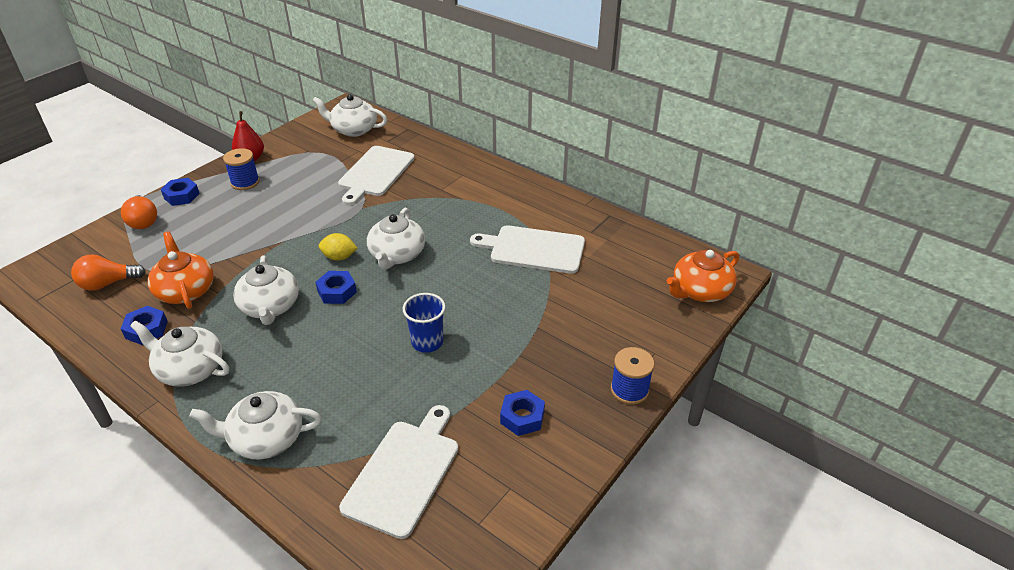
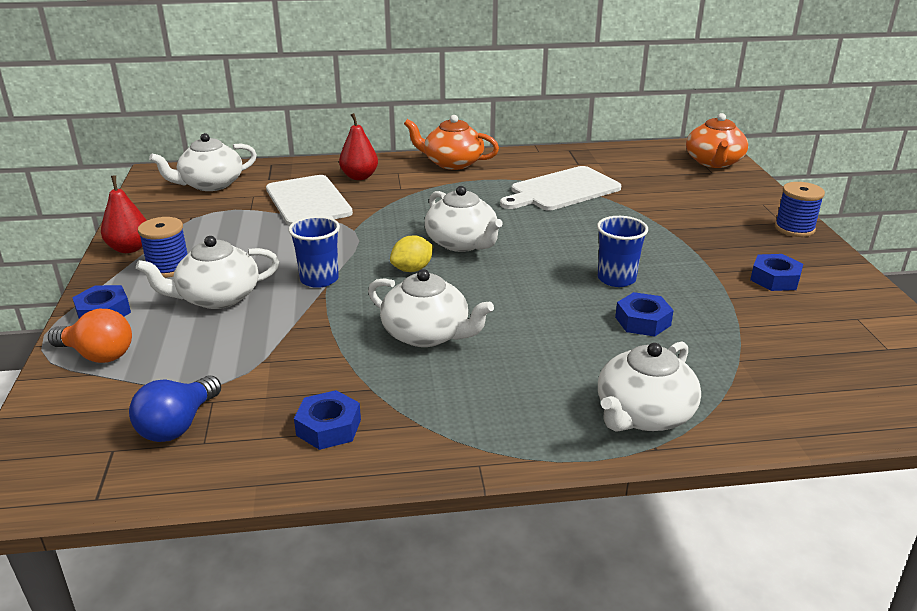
camera: 45 degrees left, 10 degrees down
orange light bulb [71,254,146,291] -> blue light bulb [129,375,221,442]
white teapot [130,321,229,387] -> white teapot moved to [136,236,279,309]
orange teapot [148,231,214,309] -> orange teapot moved to [404,115,499,170]
blue nut [315,271,357,304] -> blue nut moved to [615,292,674,337]
white cutting board [339,405,458,539] -> none
none -> blue cup [289,216,340,288]
none -> red pear [339,113,378,180]

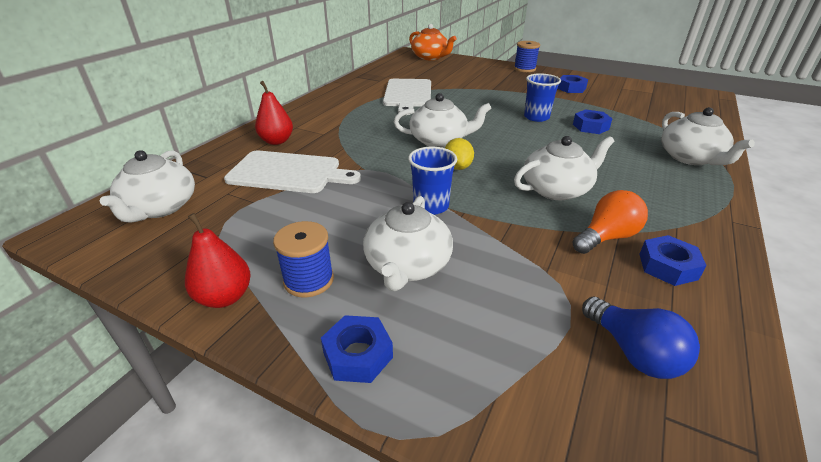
camera: 55 degrees left, 5 degrees up
orange light bulb [48,309,132,363] -> orange light bulb moved to [572,190,648,254]
orange teapot [404,115,499,170] -> none

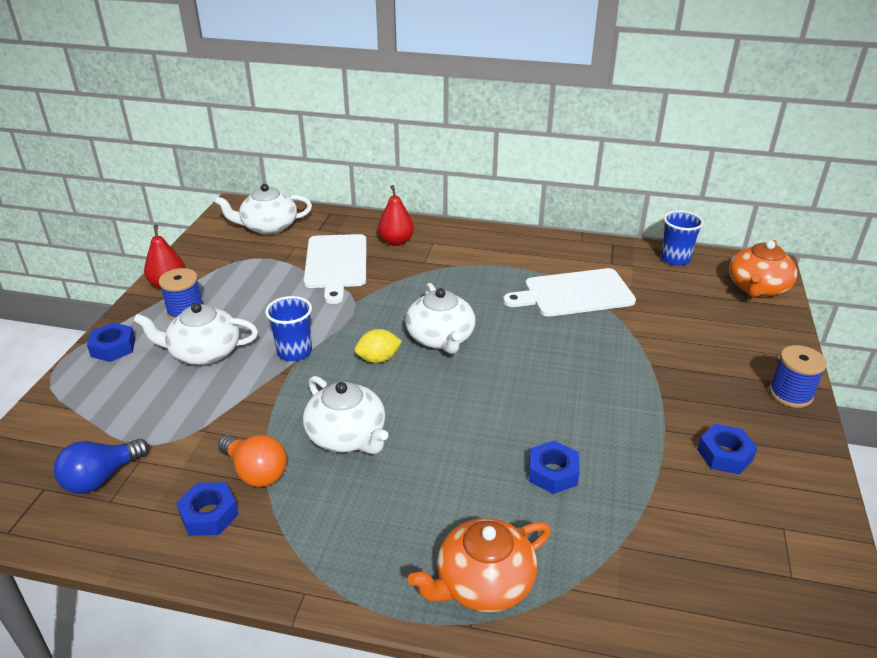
camera: 75 degrees right, 0 degrees up
blue cup [524,73,561,122] -> blue cup moved to [661,210,704,266]
white teapot [661,107,755,165] -> orange teapot [408,518,551,612]

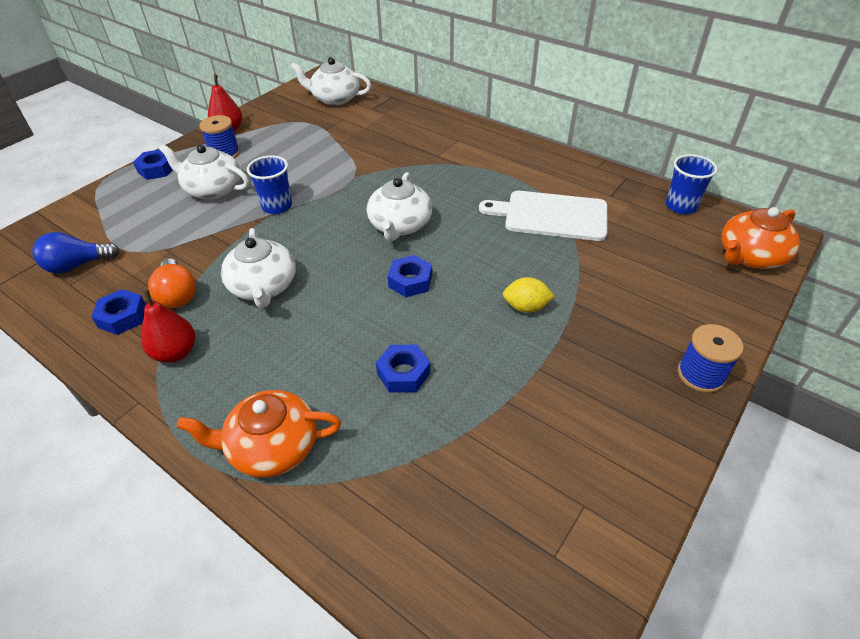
camera: 25 degrees right, 10 degrees up
white cutting board [304,234,366,304] -> none
yellow lemon [354,329,402,363] -> yellow lemon moved to [503,277,555,313]
red pear [378,185,414,246] -> red pear moved to [141,289,195,363]
blue nut [697,424,757,474] -> blue nut moved to [388,255,432,297]

